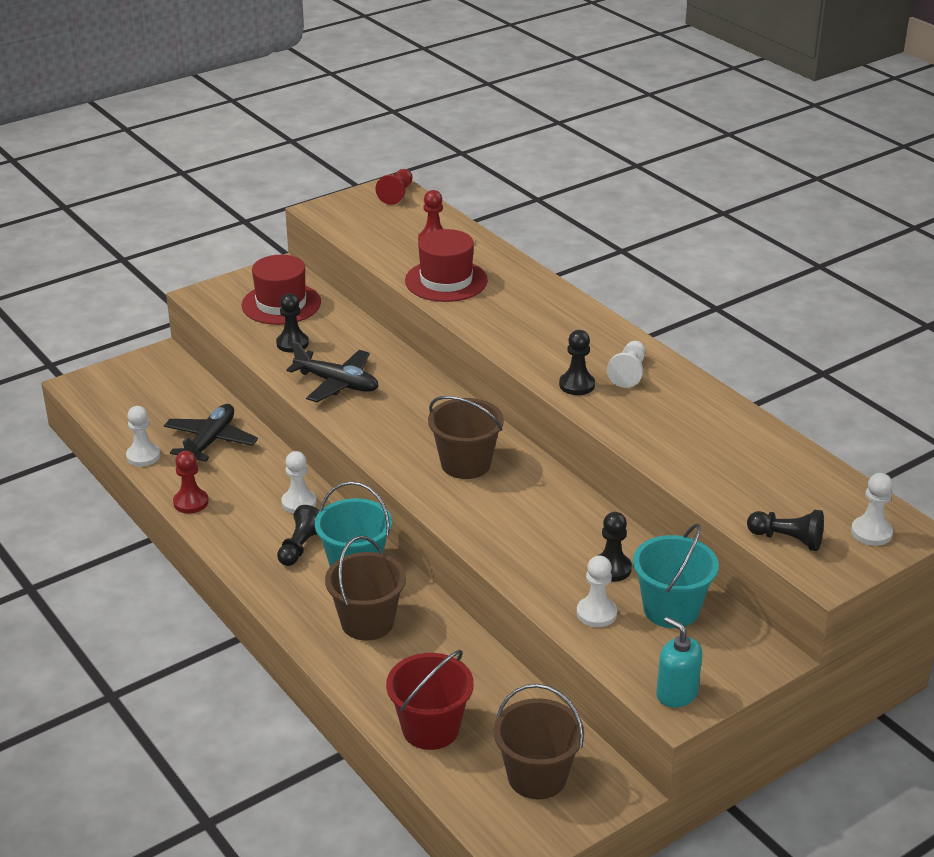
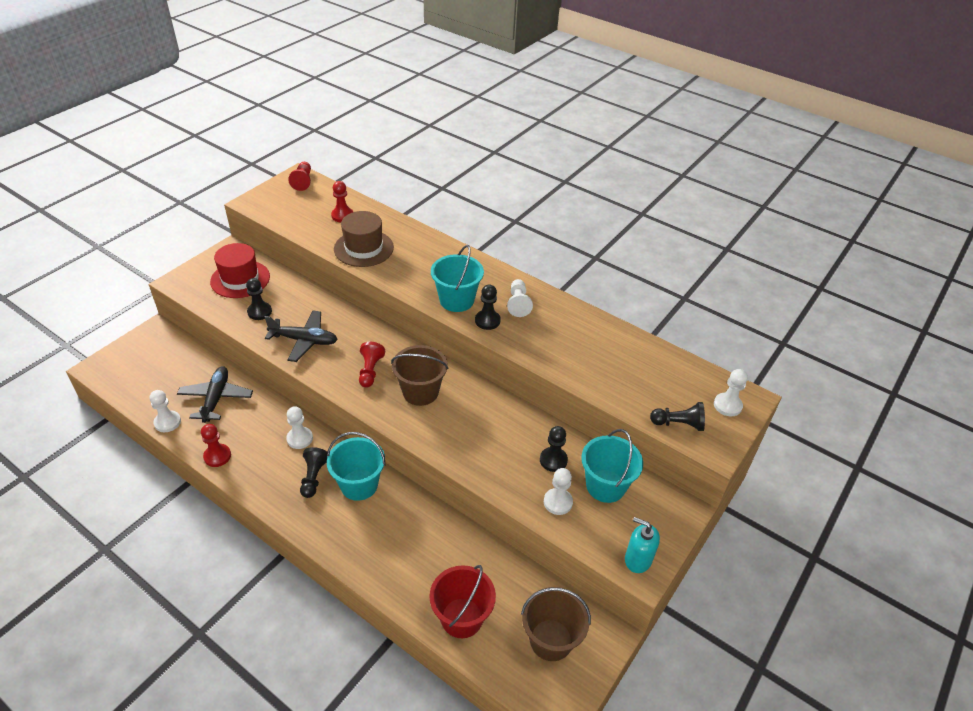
camera: 20 degrees left, 10 degrees up
brown bucket [325,536,406,641] -> none
red hat [405,229,488,302] -> brown hat [334,211,394,267]
none -> red pawn [359,342,385,387]
none -> turquoise bucket [431,245,484,312]

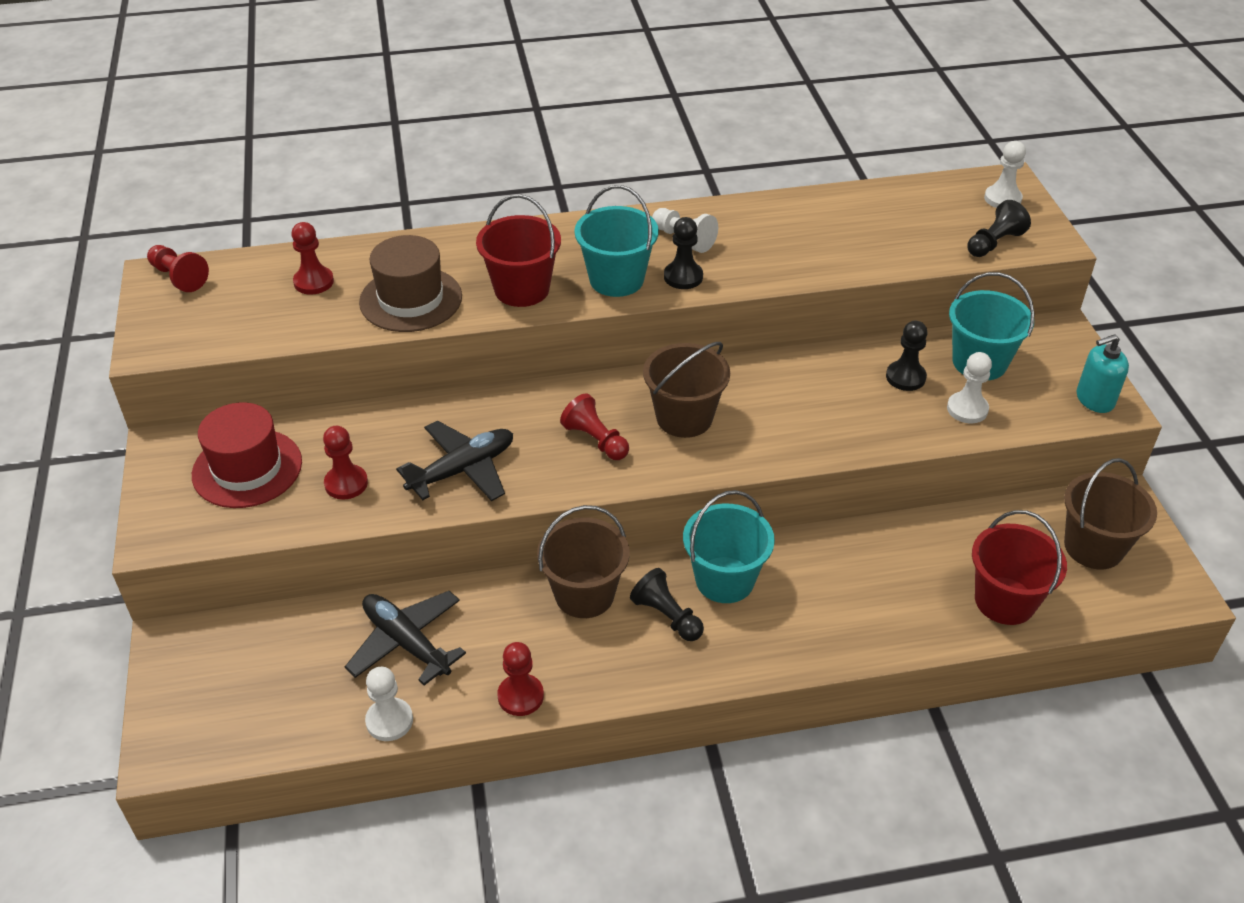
camera: 45 degrees left, 0 degrees up
black pawn [246,278,272,320] -> red pawn [323,426,368,500]
white pawn [286,406,313,449] -> brown bucket [537,505,629,618]
none -> red bucket [476,194,561,307]

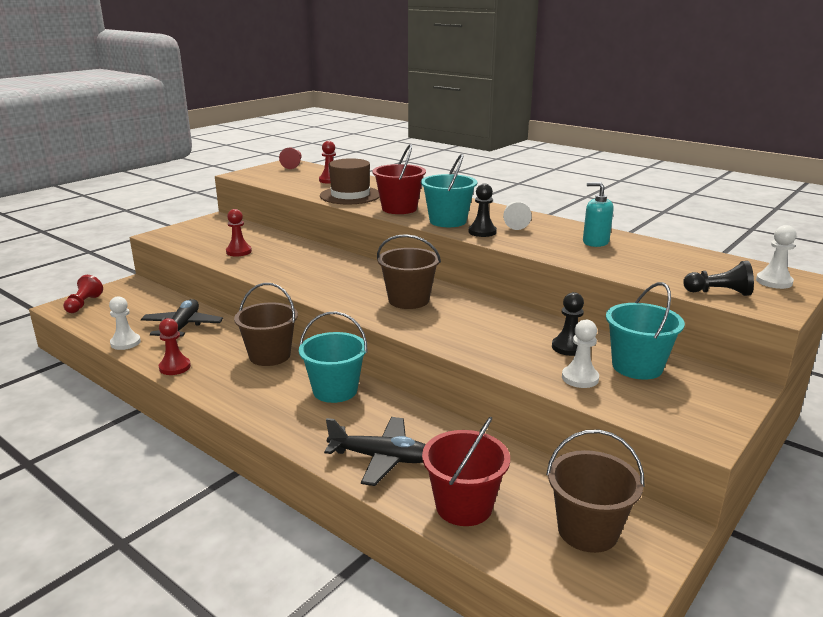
camera: 50 degrees right, 20 degrees down
red hat [192,402,302,508] -> none
black plane [396,421,513,501] -> black plane moved to [324,417,426,486]
red pawn [560,393,629,460] -> red pawn moved to [63,275,103,313]
black pawn [630,568,704,641] -> none
turquoise soap dispenser [1077,334,1129,413] -> turquoise soap dispenser moved to [583,182,614,247]

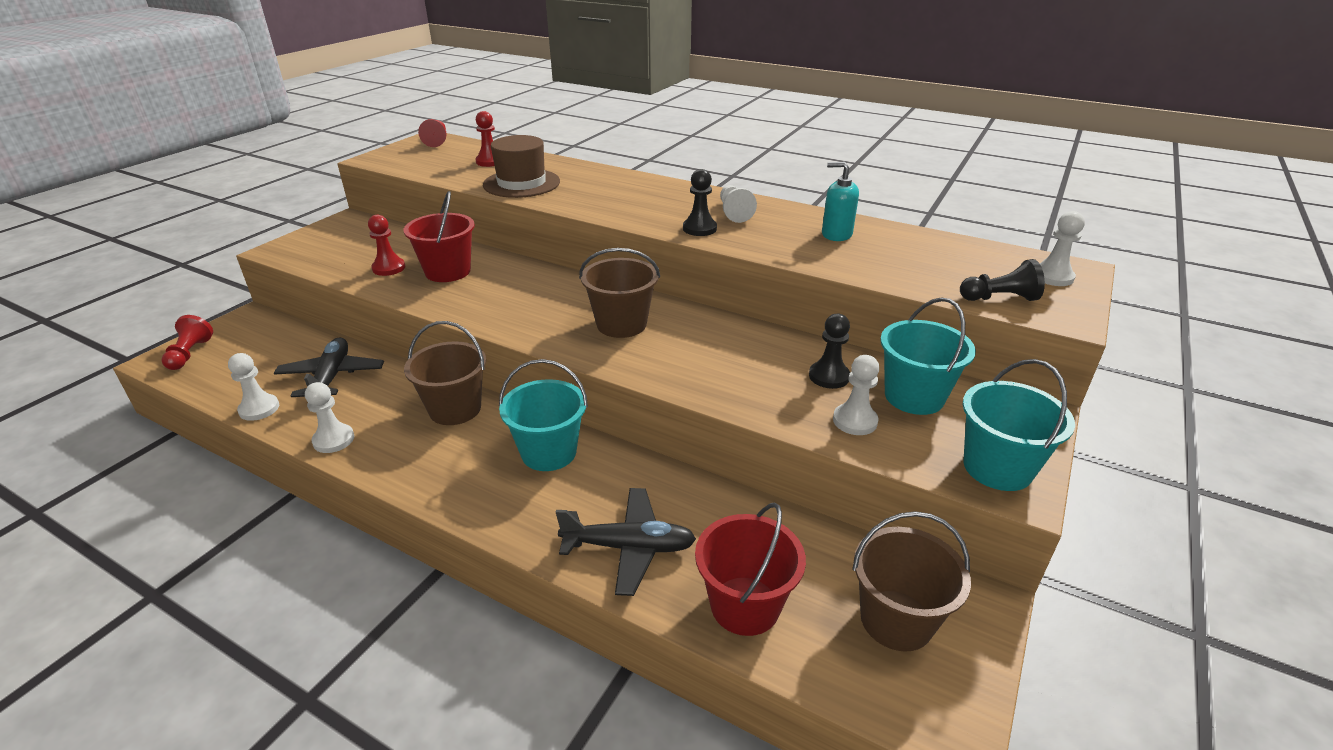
camera: 10 degrees left, 10 degrees up
red pawn [159,318,191,375] -> white pawn [305,382,354,453]
red bucket [372,144,426,214] -> red bucket moved to [404,191,475,282]
turquoise bucket [421,154,477,227] -> turquoise bucket moved to [963,359,1075,491]

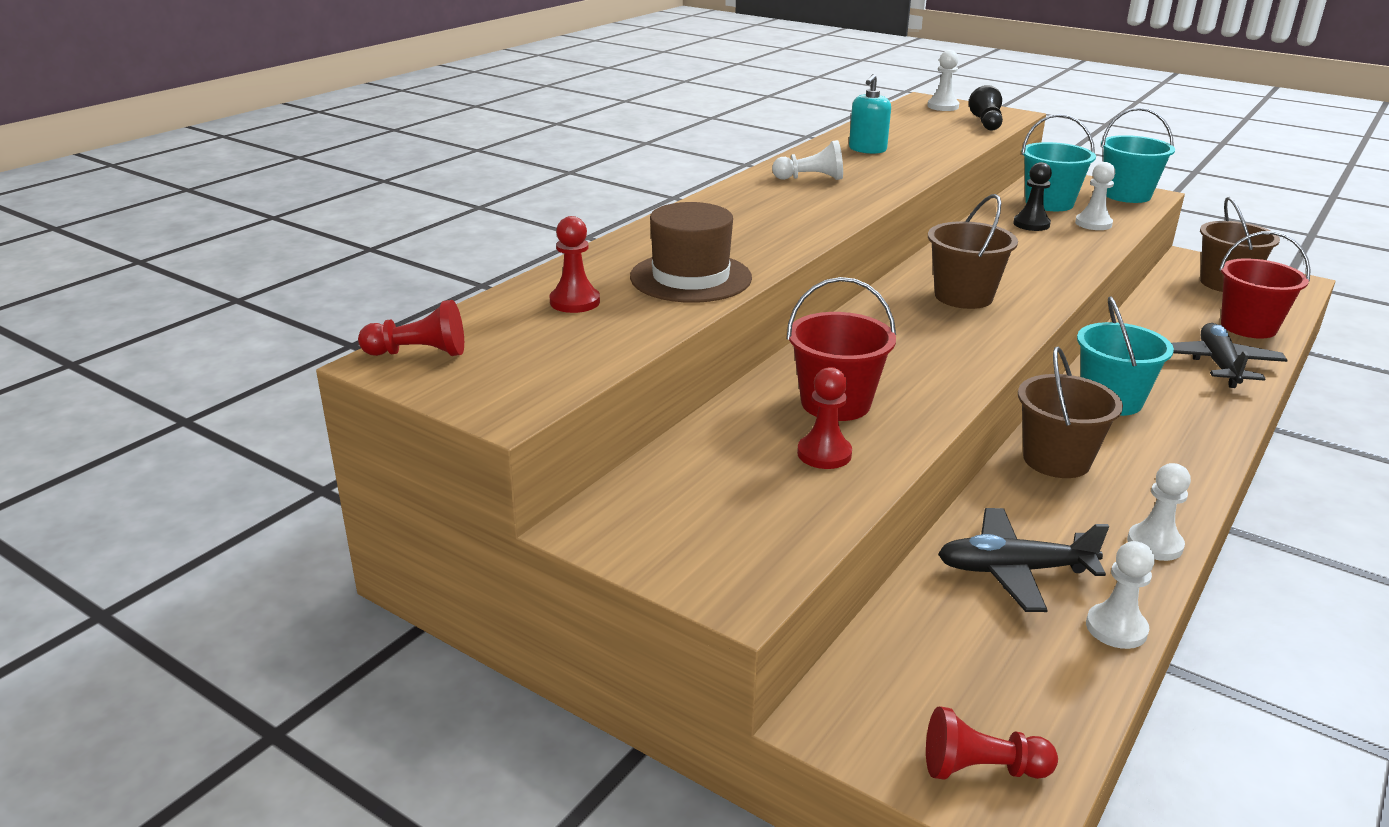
camera: 85 degrees left, 5 degrees down
black pawn [683,169,717,236] -> none

